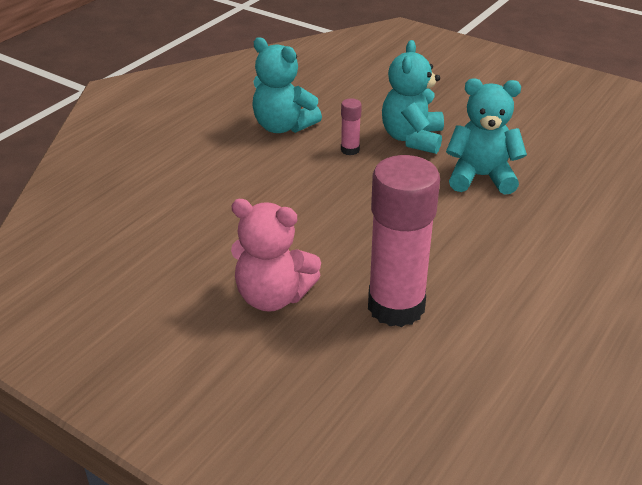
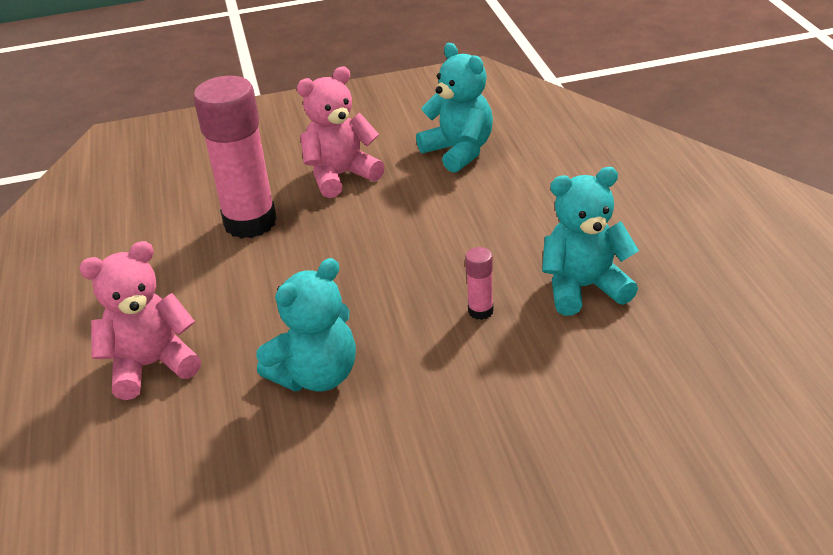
camera: 135 degrees right, 0 degrees up
turquoise teddy bear [382,40,444,154] -> turquoise teddy bear moved to [416,43,493,173]
none -> pink teddy bear [79,241,201,400]

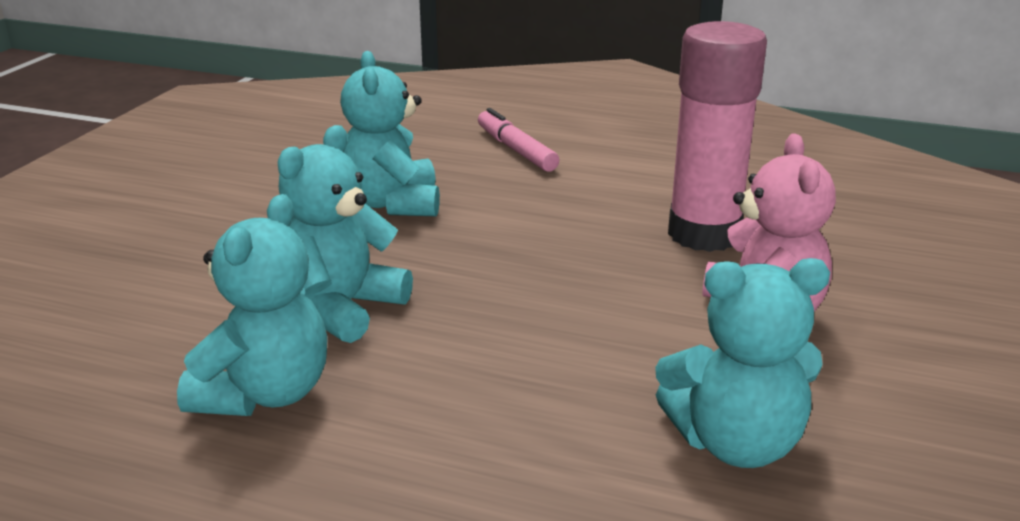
camera: 120 degrees right, 10 degrees down
pink teddy bear [79,241,201,400] -> pink marker [478,108,559,172]
pink glue stick [465,247,494,320] -> turquoise teddy bear [278,125,413,343]

